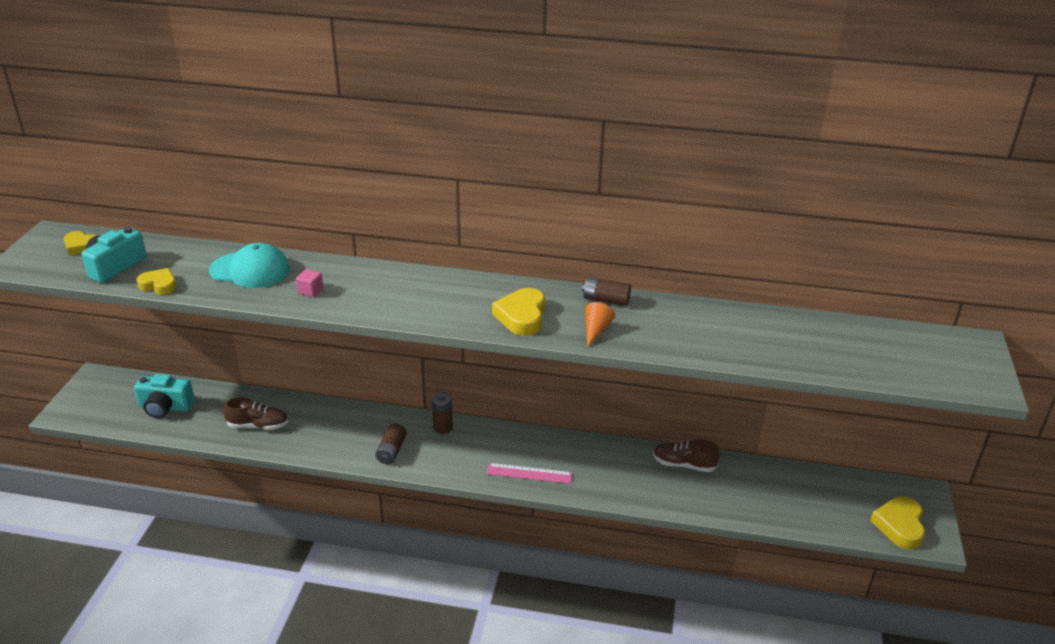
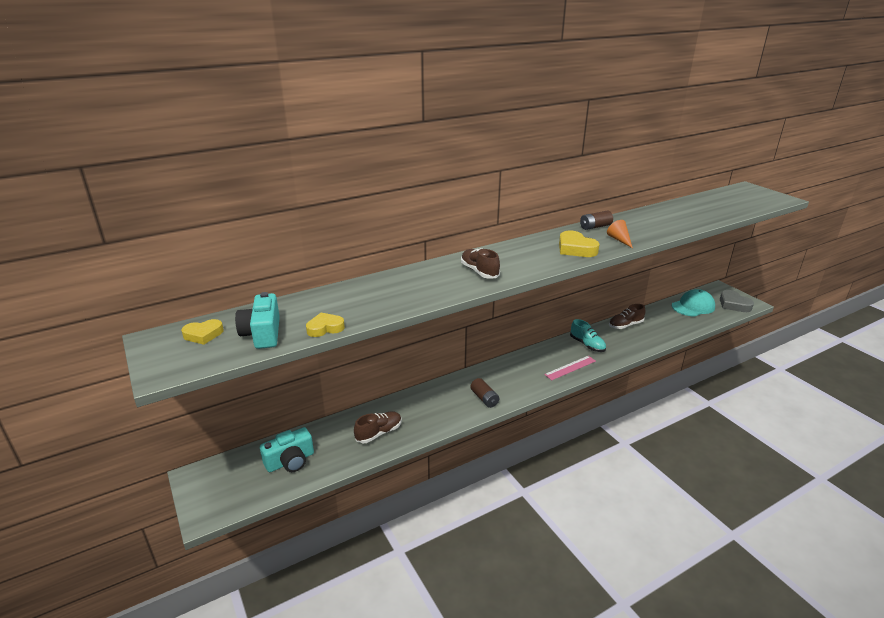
camera: 40 degrees left, 5 degrees down
turquoise cap [209,243,290,288] -> turquoise cap moved to [672,289,715,317]
pink cube [296,269,323,297] -> none
brown battery [432,392,453,434] -> none
yellow heart [870,496,925,549] -> grey heart [720,290,754,312]
none -> brown shoe [461,248,500,279]
none -> turquoise shoe [570,319,606,352]

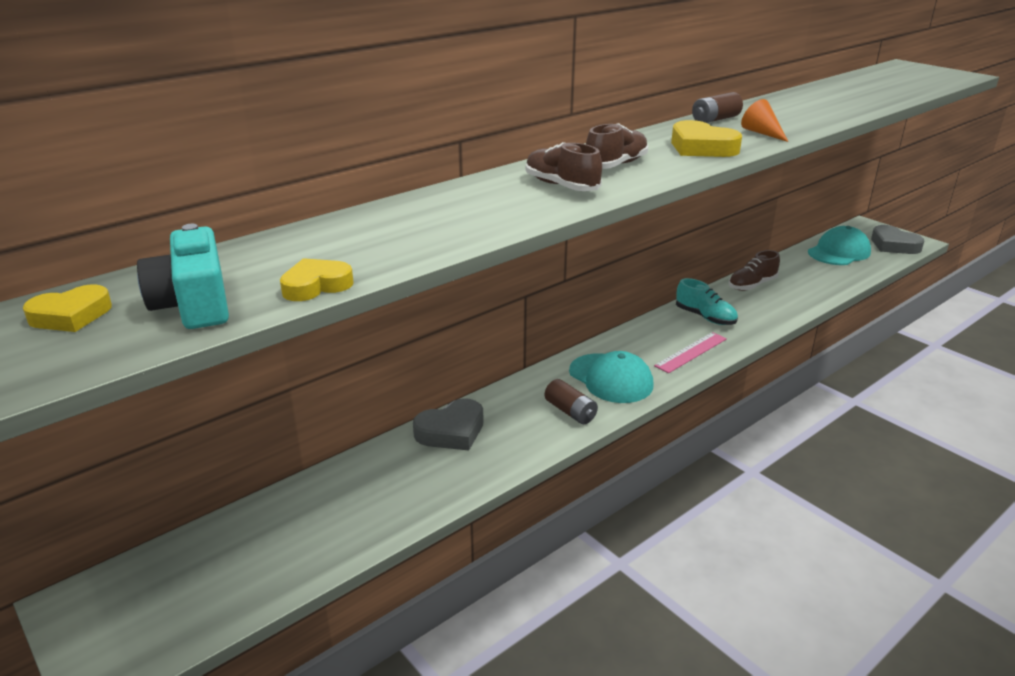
camera: 10 degrees left, 0 degrees up
turquoise camera [260,427,314,472] -> none
brown shoe [354,411,402,443] -> brown shoe moved to [586,123,648,169]
none -> grey heart [413,398,484,451]
none -> turquoise cap [569,351,654,403]

